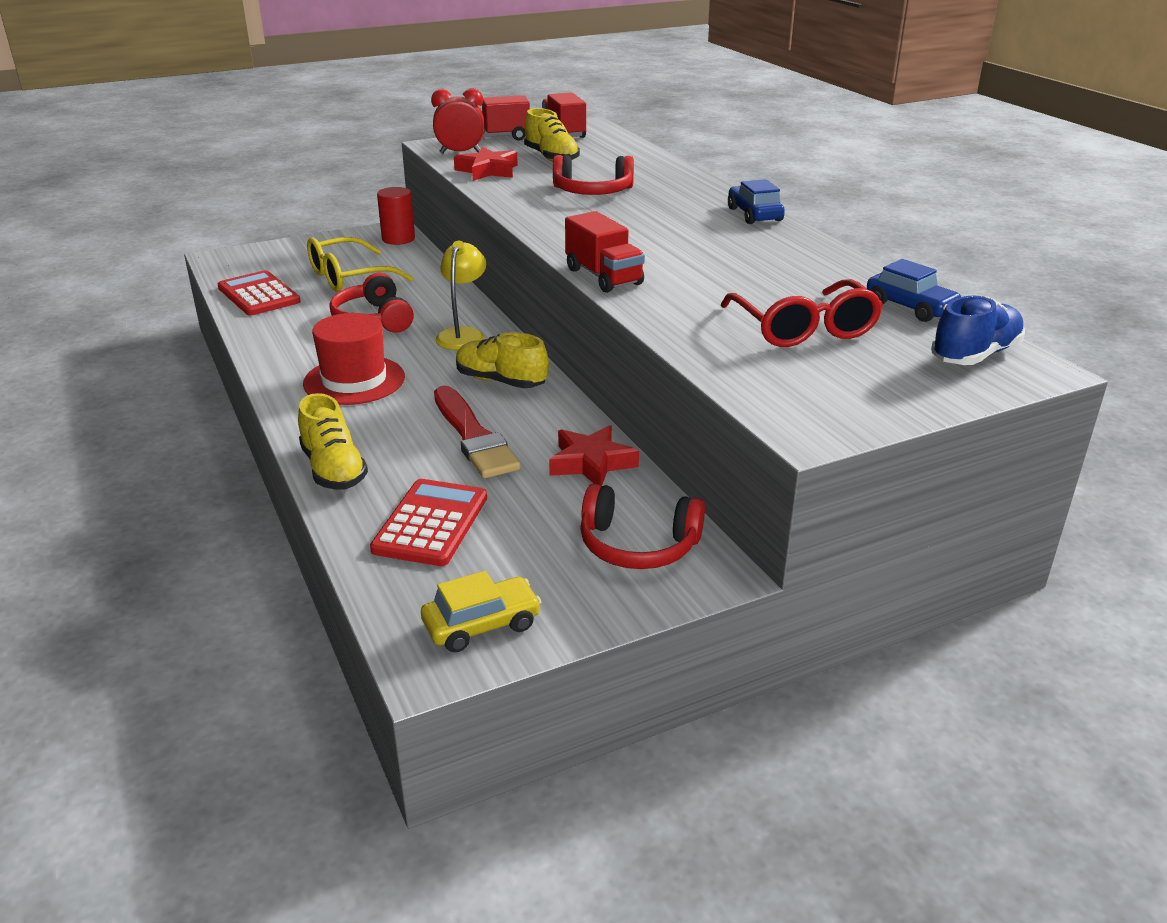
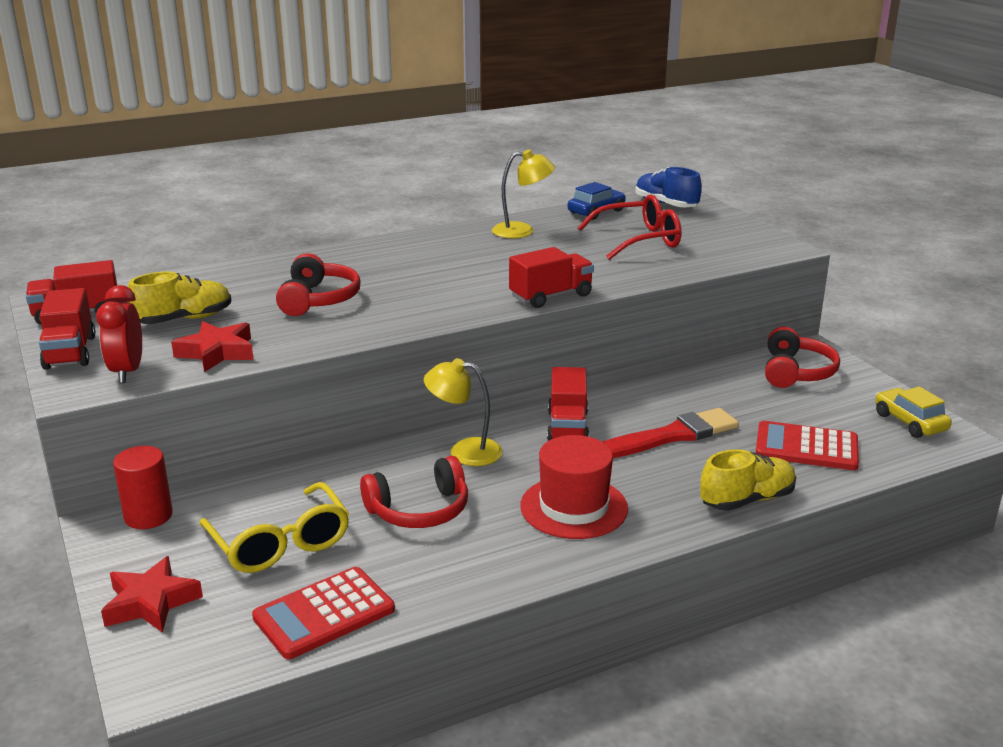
camera: 90 degrees left, 5 degrees down
yellow shoe [456,332,549,388] -> red truck [547,367,589,441]
red star [549,425,639,486] -> red star moved to [101,556,203,633]
blue car [728,179,785,224] -> none
none -> yellow lamp [492,149,555,238]

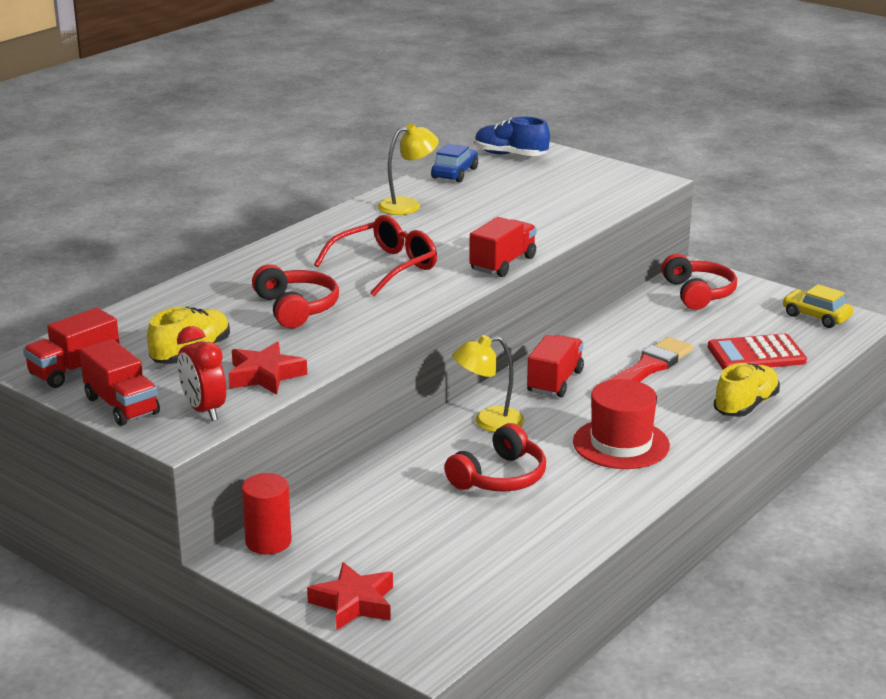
camera: 25 degrees left, 0 degrees up
yellow glasses [200,482,349,573] -> none
red calculator [252,567,395,659] -> none
red truck [547,367,589,441] -> red truck turned 135 degrees counterclockwise [527,335,584,397]
red glasses [577,194,681,260] -> red glasses moved to [314,215,437,296]

